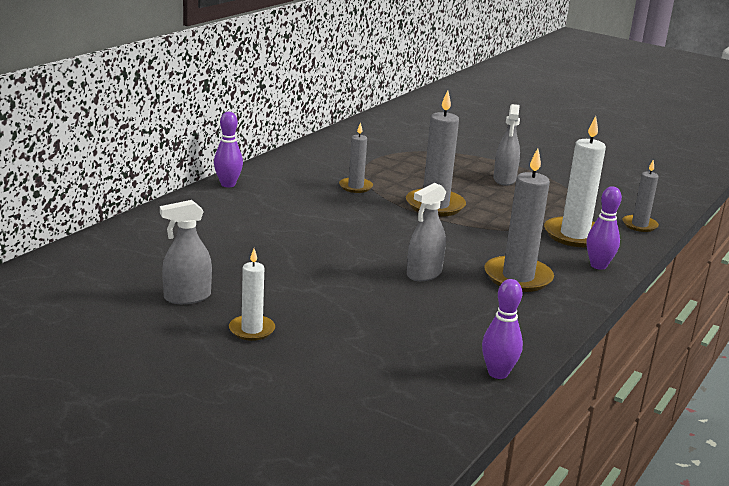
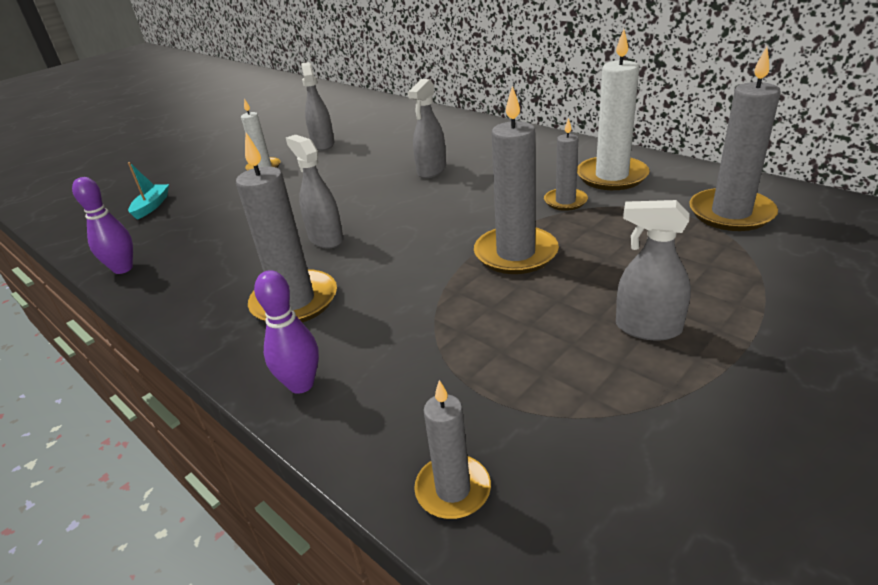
camera: 105 degrees right, 10 degrees up
purple bowling pin [214,112,243,187] -> none
white candle [544,116,606,247] -> white candle moved to [577,29,650,190]
none -> turquoise boat [128,162,169,220]
none -> grey spray bottle [408,79,446,178]
none -> grey candle [689,47,781,231]

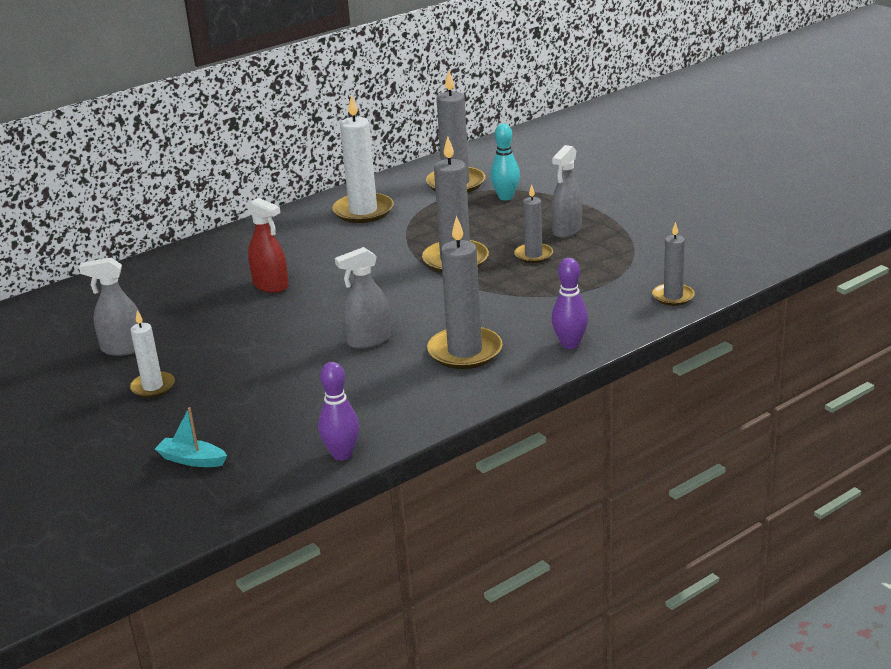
camera: 80 degrees left, 5 degrees down
grey spray bottle [408,79,446,178] -> red spray bottle [247,198,289,293]
grey candle [544,118,588,211] -> grey candle moved to [514,184,553,263]
none -> turquoise bowling pin [490,123,520,200]

